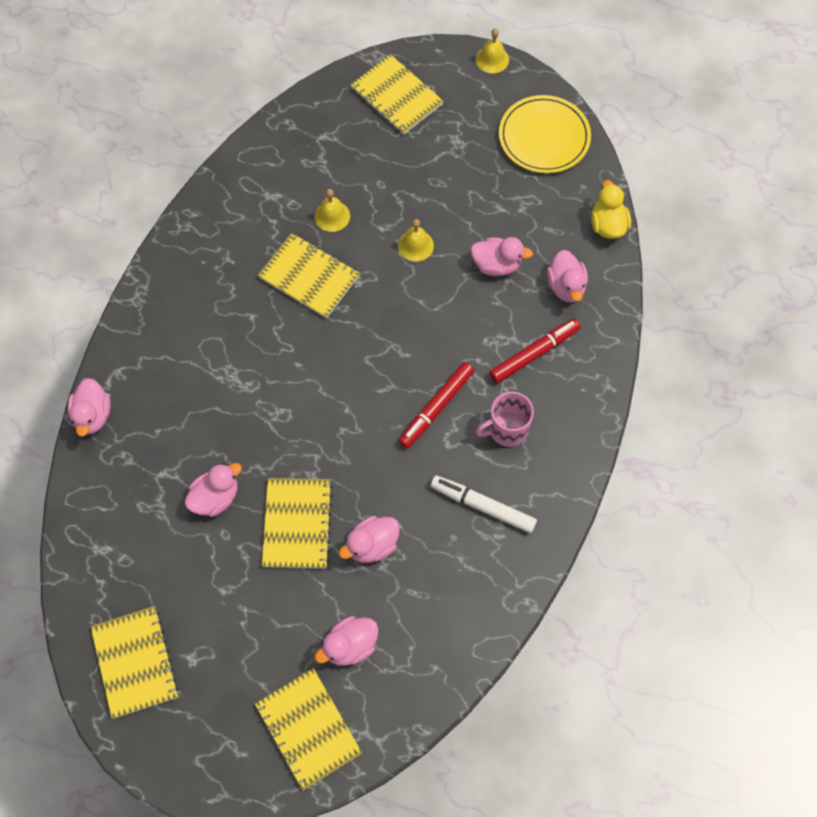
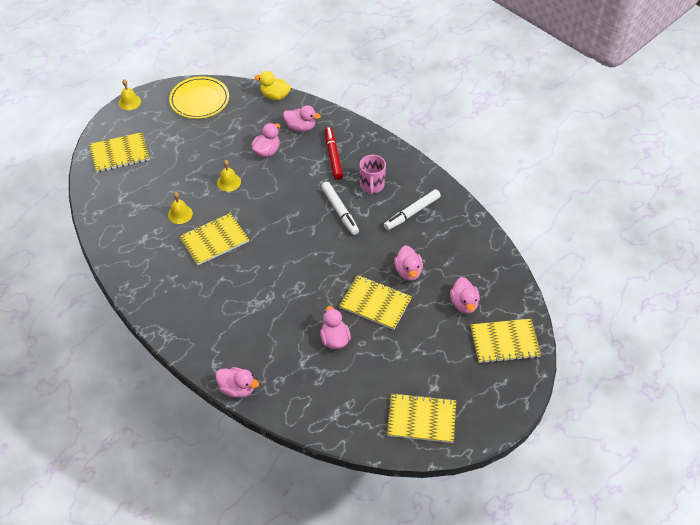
camera: 65 degrees left, 15 degrees down
red marker [399,362,474,448] -> white marker [321,182,359,235]

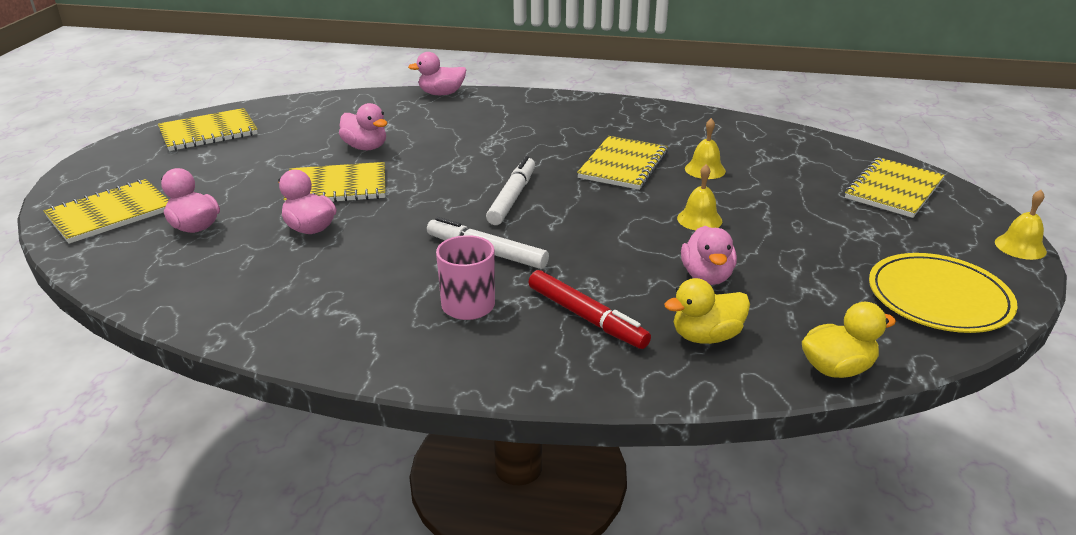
camera: 145 degrees right, 20 degrees down
pink duck [283,105,321,132] -> yellow duck [664,278,750,344]
white marker [384,189,441,230] -> white marker moved to [486,156,535,225]

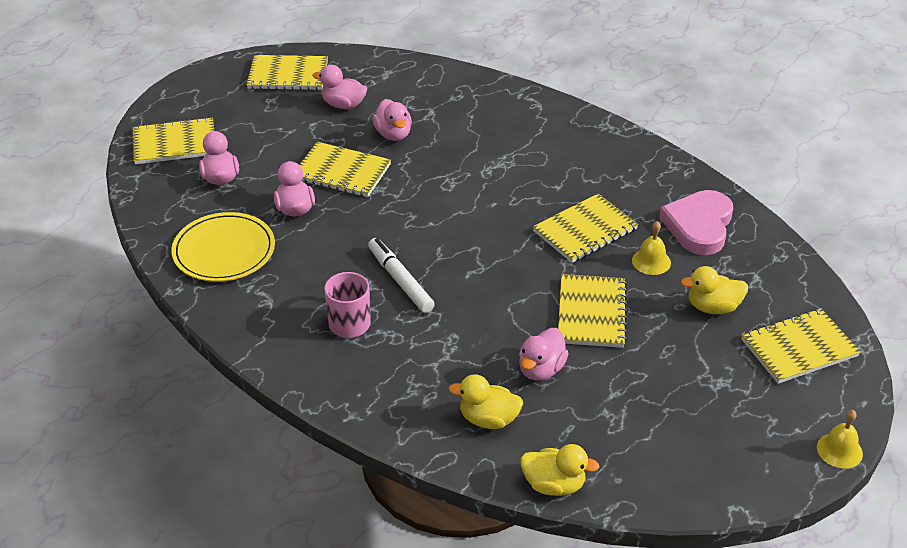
camera: 30 degrees right, 10 degrees up
pink duck [408,52,466,95] -> pink duck moved to [312,65,367,109]
white marker [486,156,535,225] -> none
red marker [528,270,651,349] -> none
yellow bell [677,164,722,230] -> yellow notebook [558,274,627,348]
yellow plate [869,253,1018,333] -> yellow plate moved to [171,212,275,282]
none -> pink heart [659,190,733,255]
none -> yellow duck [681,266,748,314]

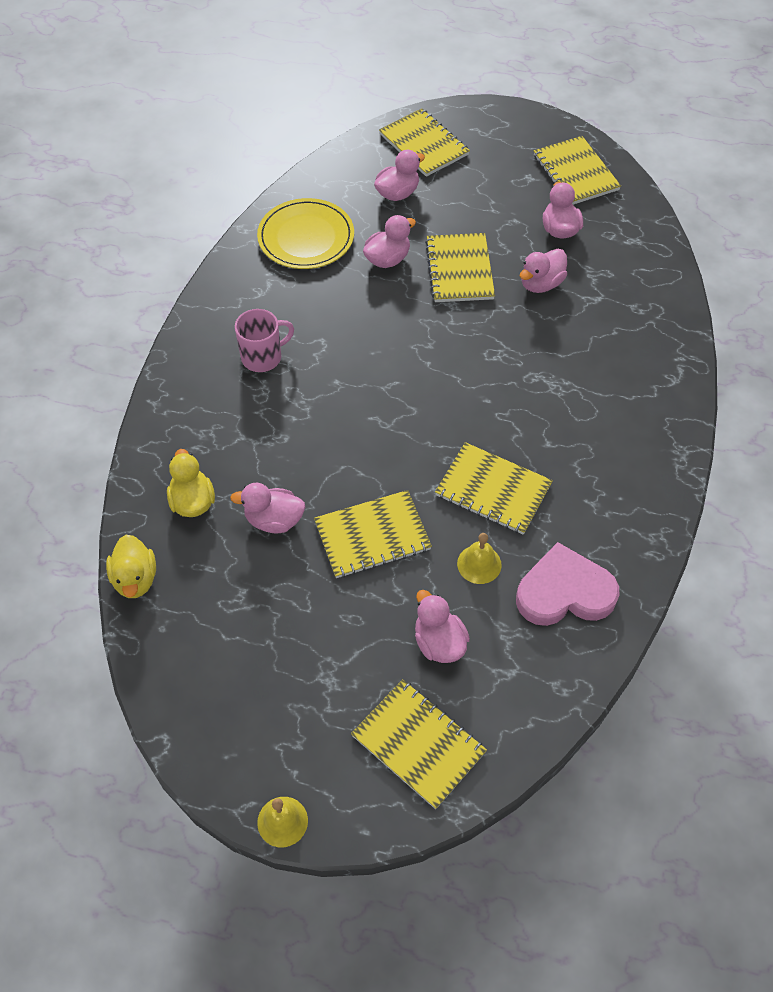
camera: 65 degrees right, 15 degrees up
white marker [368,238,435,313] -> none
yellow duck [681,266,748,314] -> pink duck [415,590,470,663]

